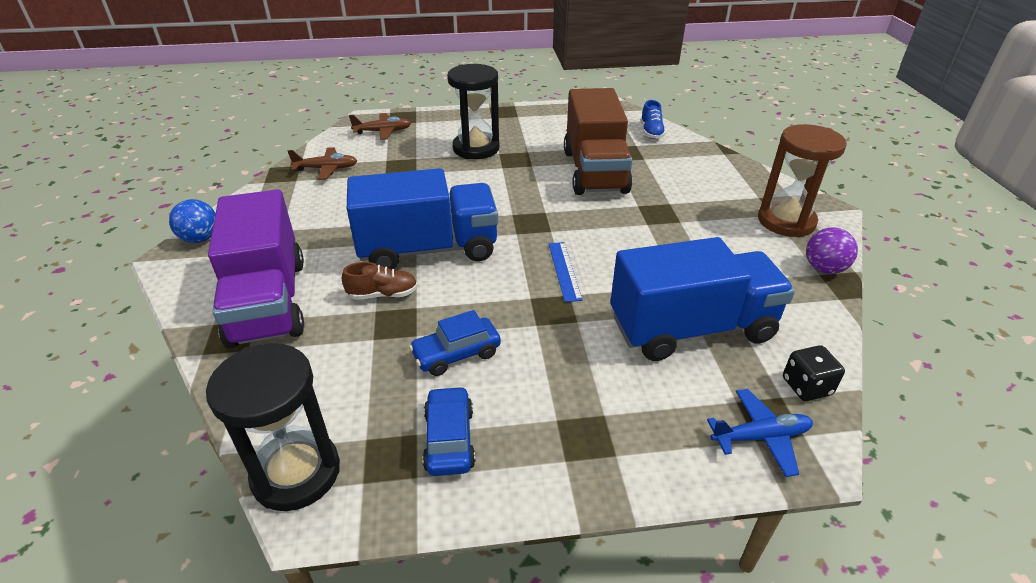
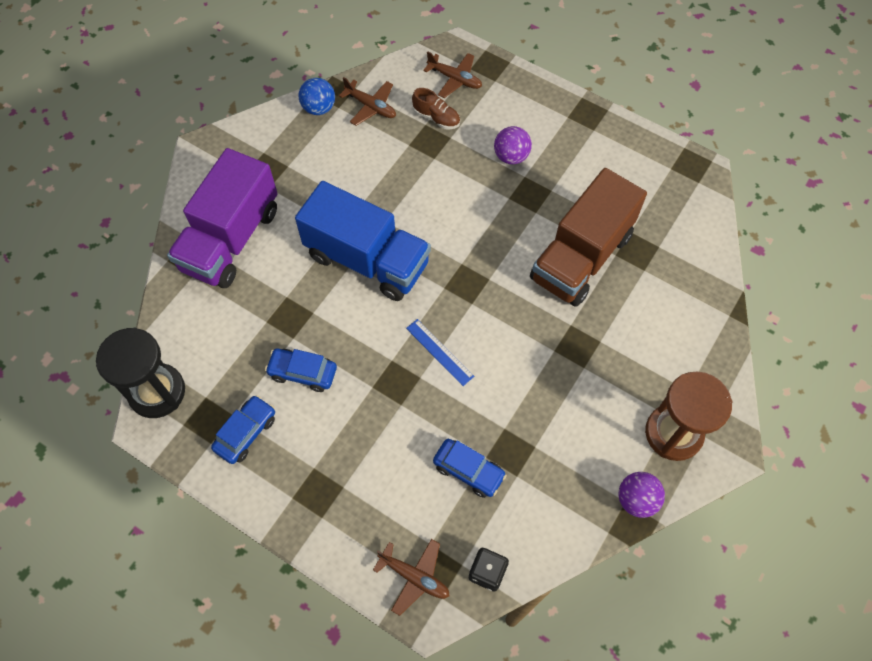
camera: 40 degrees right, 25 degrees up
blue ball [169,199,216,243] -> blue ball moved to [298,78,335,115]
brown shoe [342,262,418,300] -> brown shoe moved to [412,88,460,130]
black hourglass [447,64,500,159] -> purple ball [494,126,532,165]
blue ruler [549,242,582,302] -> blue ruler turned 75 degrees counterclockwise [406,319,474,386]
blue truck [610,237,795,361] -> blue car [433,439,507,498]
blue shoe [641,100,666,139] -> none
blue plane [707,389,813,477] -> brown plane [373,539,450,616]

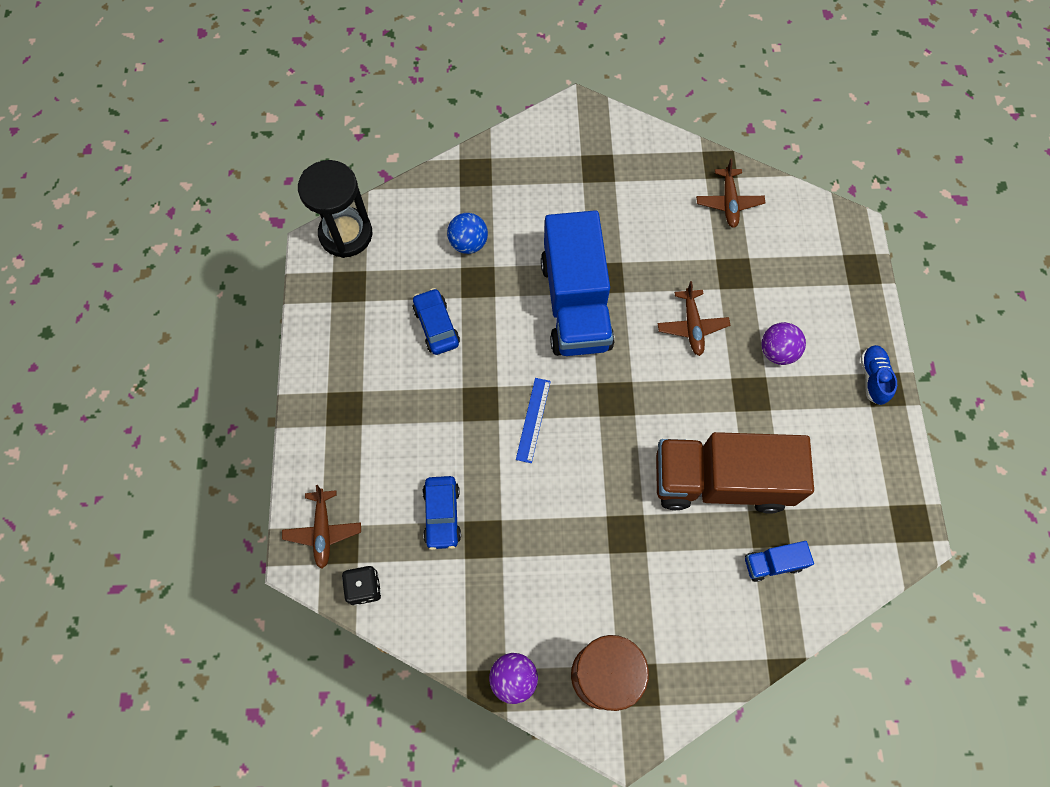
camera: 55 degrees right, 5 degrees up
purple truck [167,148,277,288] -> none
blue car [211,395,275,464] -> none
blue ball [298,78,335,115] -> blue ball moved to [447,213,488,254]
brown shoe [412,88,460,130] -> none
brown plane [423,52,482,98] -> brown plane moved to [657,281,730,356]
none -> blue truck [745,541,814,582]
none -> blue shoe [861,345,897,405]

